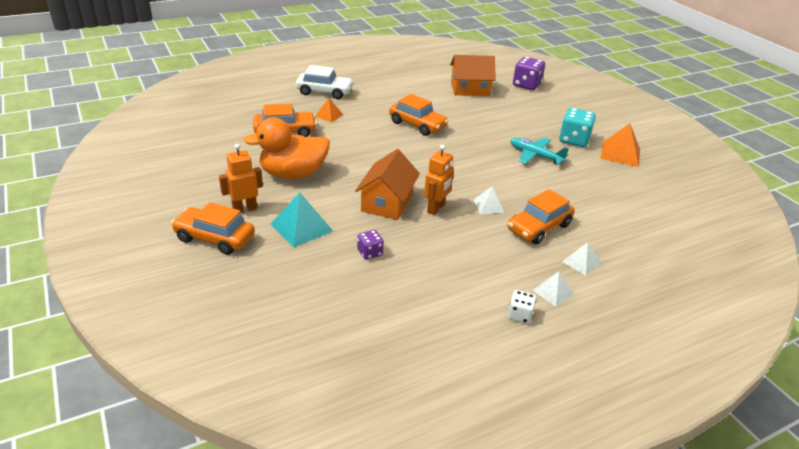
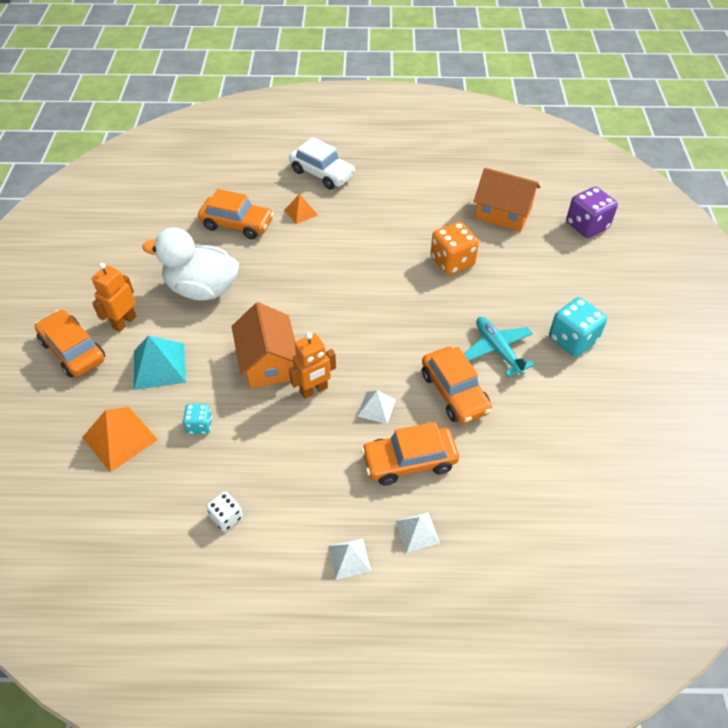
camera: 30 degrees right, 15 degrees up
orange robot [219,144,263,213] -> orange robot turned 60 degrees counterclockwise [92,263,136,332]
orange duck [243,118,330,179] -> white duck [142,228,239,300]
orange house [355,149,420,220] -> orange house turned 60 degrees counterclockwise [232,302,296,389]
purple dice [357,230,384,260] -> turquoise dice [183,404,212,434]
orange car [389,94,448,136] -> orange car moved to [422,347,492,424]
white dice [508,290,536,324] -> white dice moved to [206,491,243,531]
orange pyramid [600,123,640,167] -> orange pyramid moved to [82,407,158,472]
none -> orange dice [430,222,479,275]

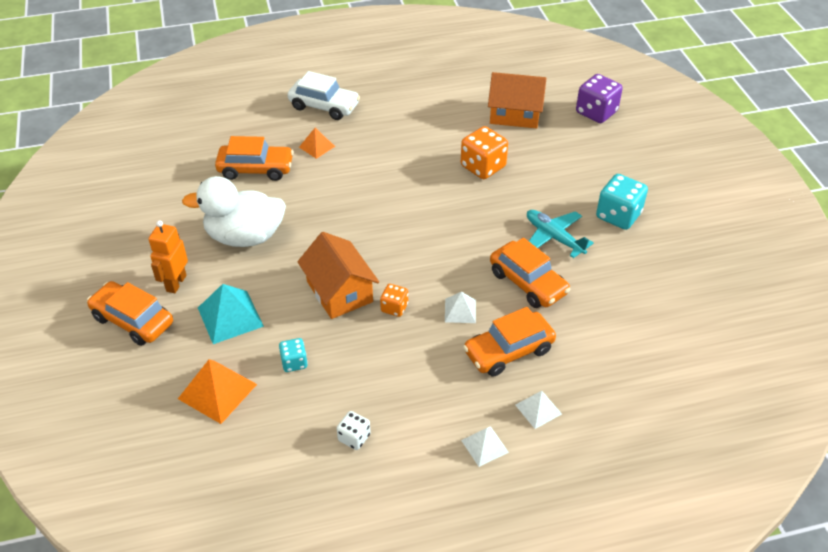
camera: 15 degrees left, 5 degrees down
orange robot [289,332,336,399] -> orange dice [380,284,408,317]

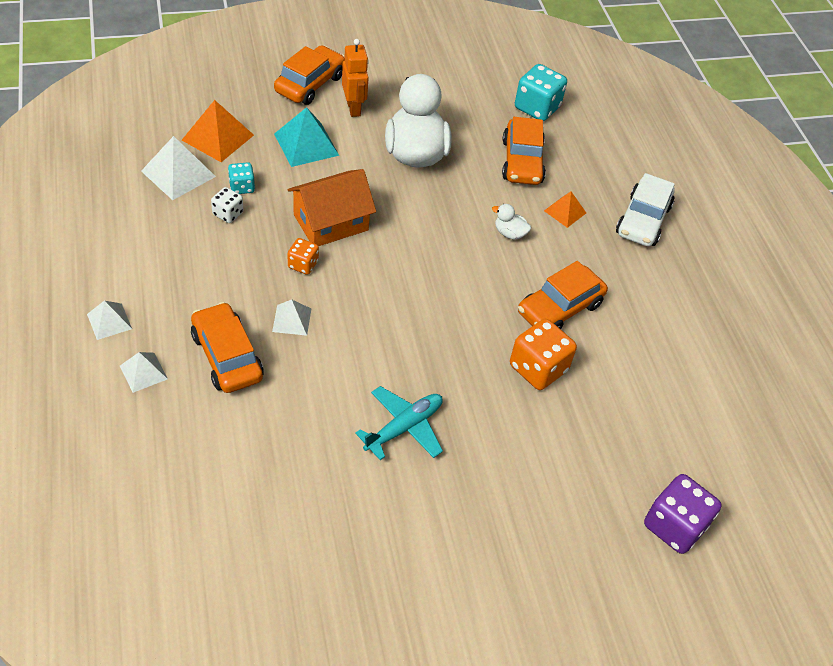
camera: 85 degrees right, 5 degrees up
orange robot [148,220,188,293] -> orange robot turned 60 degrees clockwise [342,39,369,117]
white dice [337,411,371,450] -> white dice moved to [211,187,244,223]
orange house [488,72,547,128] -> none
orange car [490,238,570,308] -> orange car moved to [518,261,608,329]
turquoise dice [596,174,648,230] -> turquoise dice moved to [515,64,567,121]
none -> white pyramid [141,136,216,200]
none -> white duck [492,204,531,240]

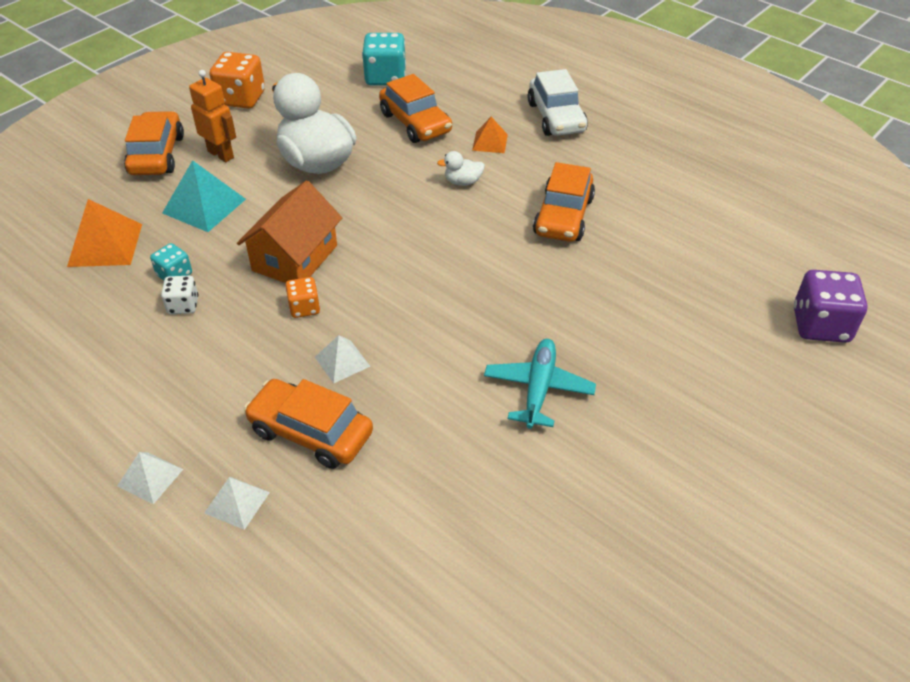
camera: 30 degrees left, 5 degrees down
white pyramid [141,136,216,200] -> none
orange dice [510,319,577,390] -> orange dice moved to [210,52,265,109]

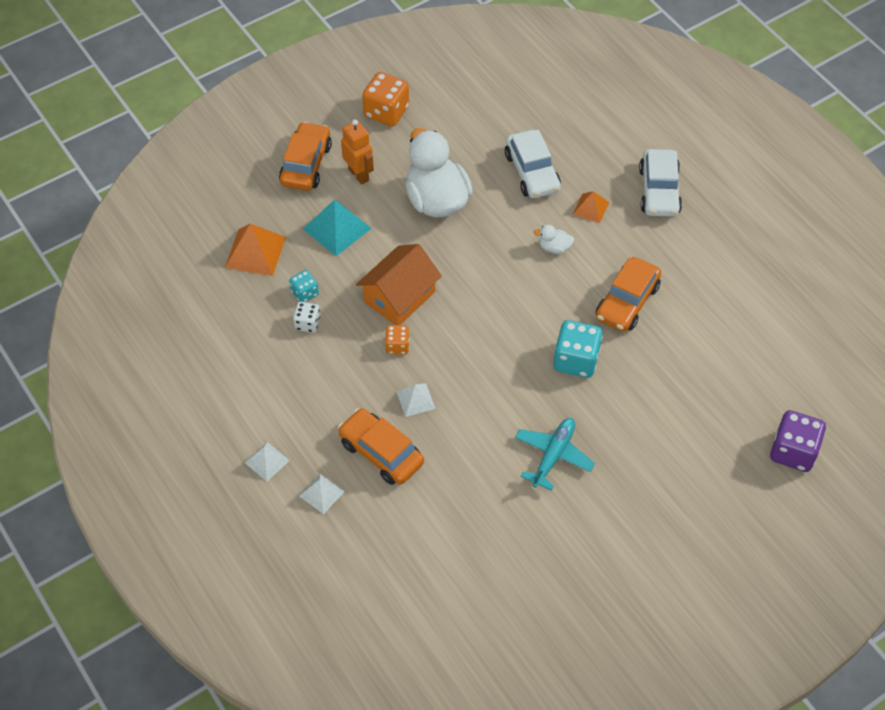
camera: 15 degrees right, 10 degrees up
turquoise dice [362,33,406,85] -> turquoise dice moved to [554,320,603,378]
orange car [379,74,452,143] -> white car [505,130,561,198]

